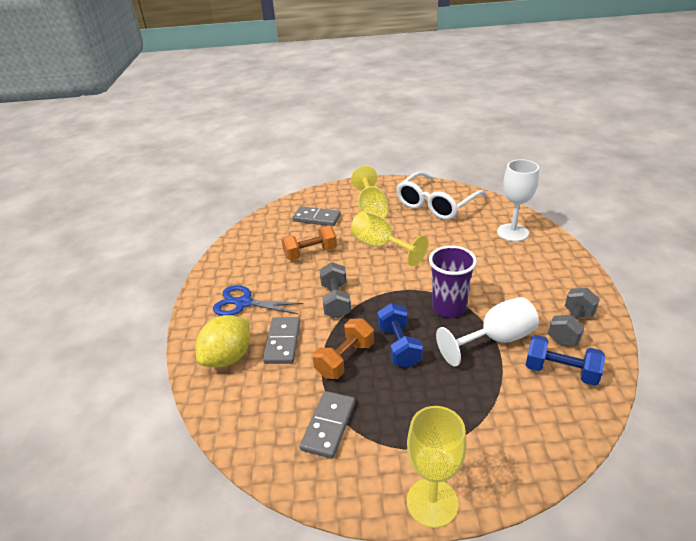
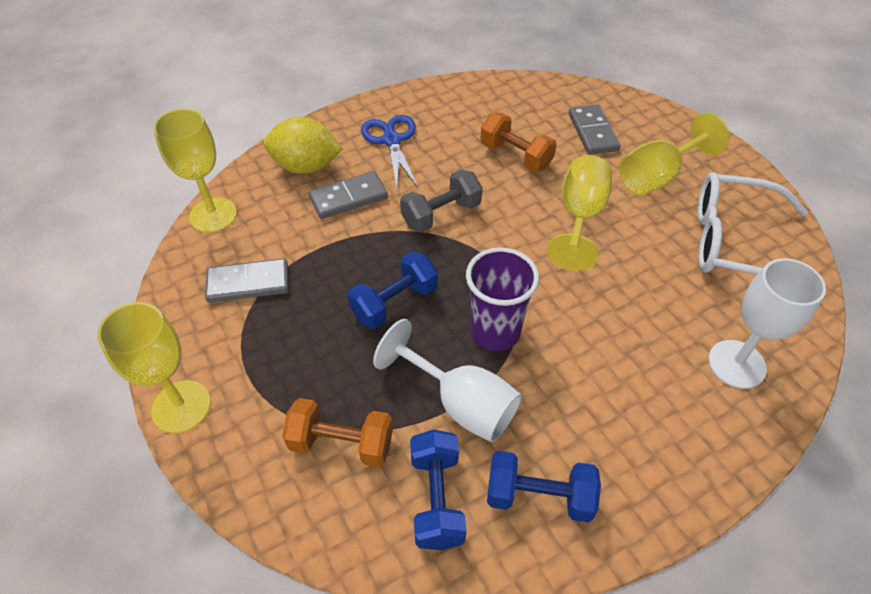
camera: 60 degrees right, 15 degrees up
orange dumbbell [313,318,374,379] -> orange dumbbell moved to [282,398,393,467]
grey dumbbell [548,288,600,345] -> blue dumbbell [487,451,601,522]
none -> yellow goblet [153,109,237,232]

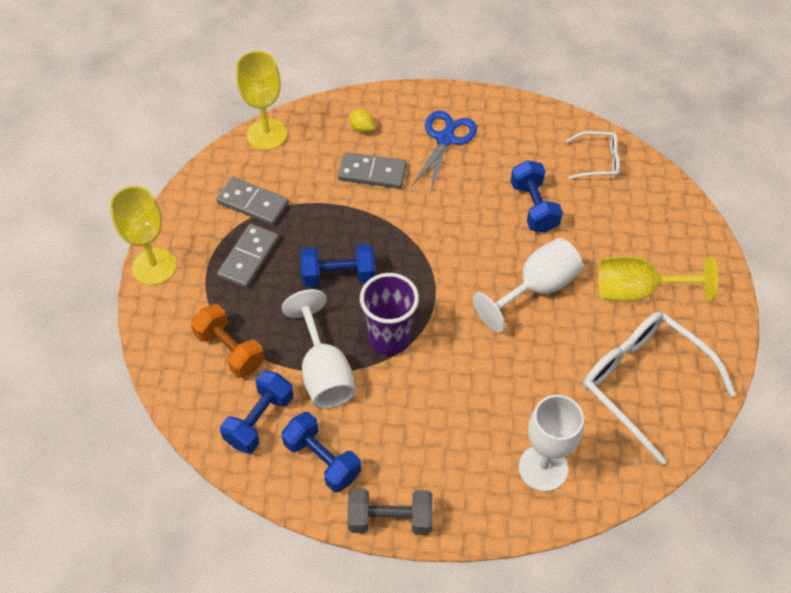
camera: 35 degrees right, 5 degrees up
yellow lemon [263,117,343,174] -> yellow lemon [349,109,374,133], size x0.45
grey dumbbell [400,169,482,233] -> grey dumbbell moved to [347,488,433,535]
orange dumbbell [480,113,557,172] -> blue dumbbell [511,160,563,233]
yellow goblet [547,155,612,271] -> white goblet [473,238,583,332]
grey domino [569,104,621,155] -> grey domino moved to [217,224,279,288]
none -> white glasses [566,131,620,179]

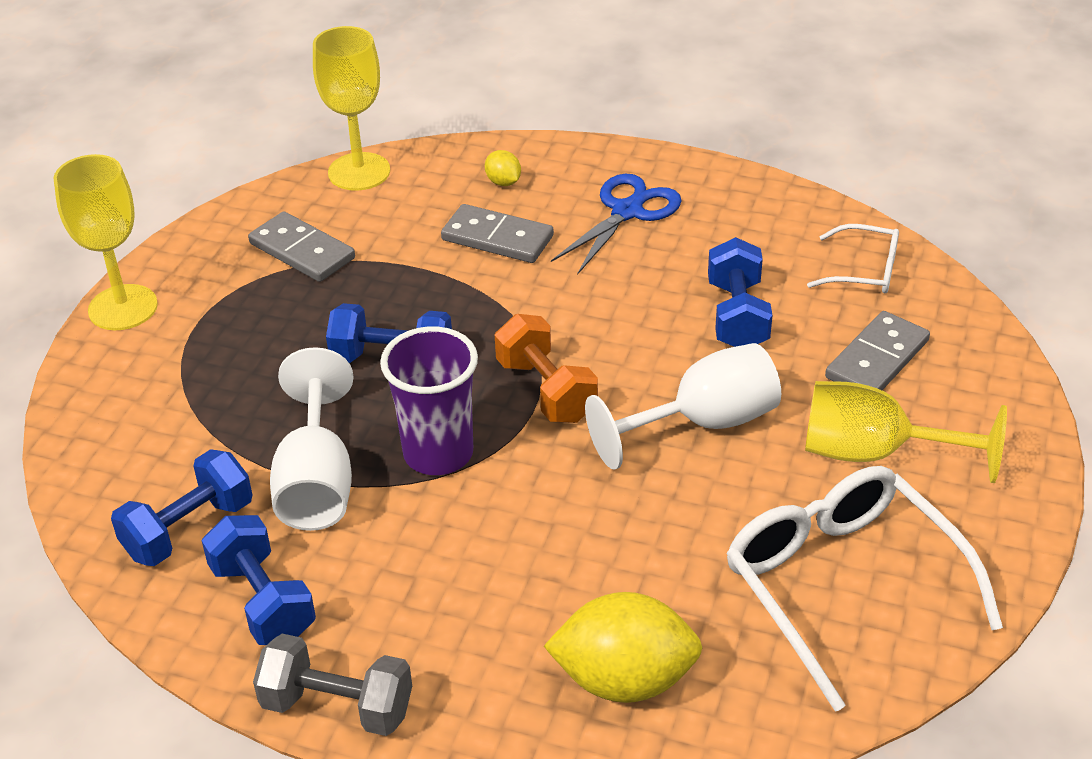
camera: 15 degrees right, 15 degrees down
orange dumbbell [191,304,264,378] -> orange dumbbell moved to [495,314,598,423]
grey domino [217,224,279,288] -> grey domino moved to [825,311,930,390]
white goblet [519,395,584,492] -> yellow lemon [544,592,702,703]

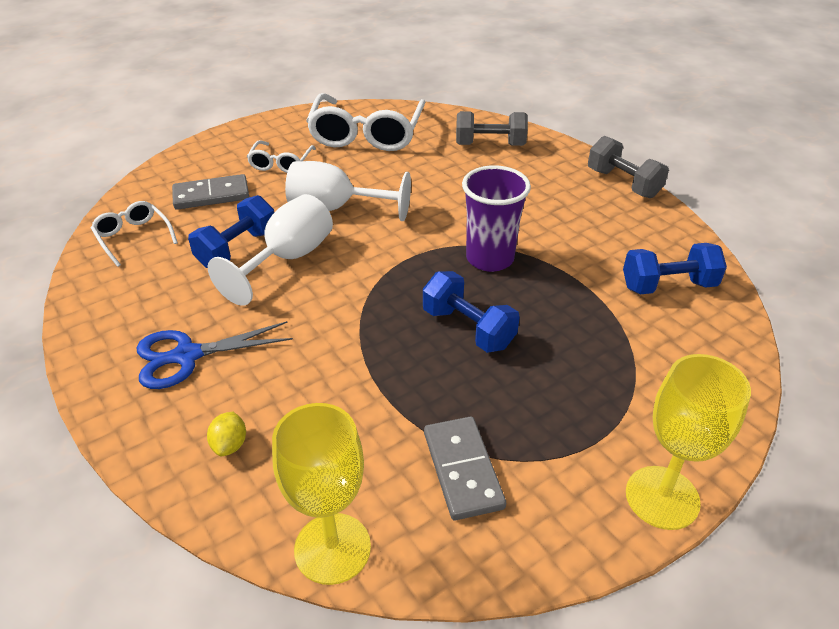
camera: 145 degrees left, 0 degrees up
blue dumbbell [202,515,316,645] -> none
white goblet [270,347,353,531] -> white goblet moved to [208,194,333,306]
grey domino [441,204,554,263] -> none
orange dumbbell [495,314,598,423] -> none
yellow lemon [544,592,702,703] -> grey dumbbell [456,111,528,146]
yellow goblet [805,381,1007,483] -> white glasses [247,140,316,173]

